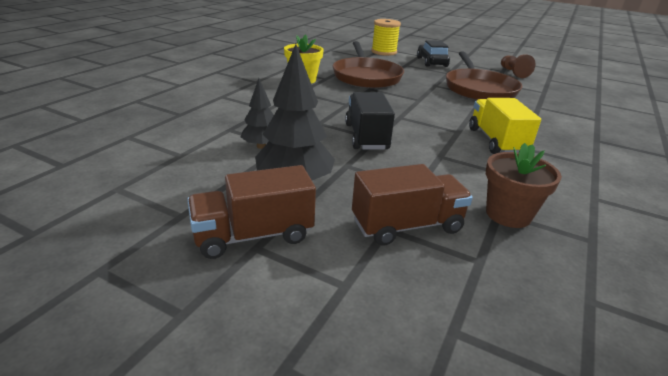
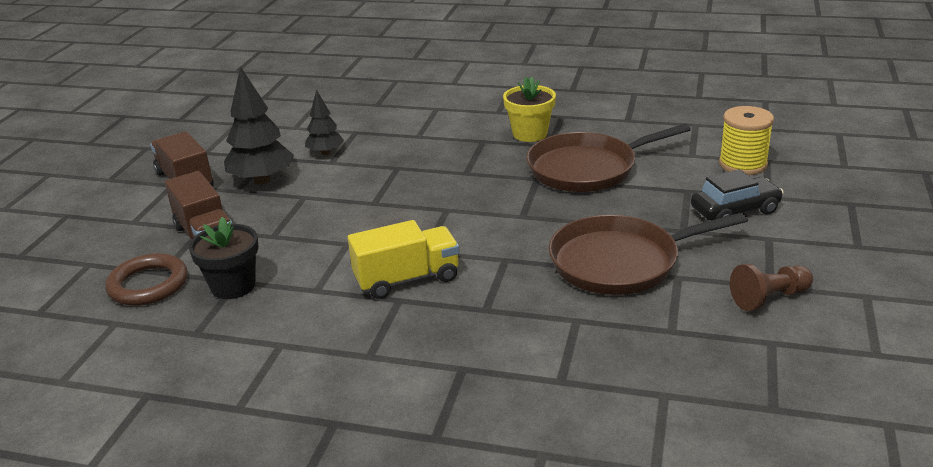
camera: 80 degrees right, 0 degrees up
black truck [345,92,395,150] -> none
brown flower pot [486,143,562,228] -> black flower pot [189,217,259,299]
none -> brown ring [105,253,188,306]

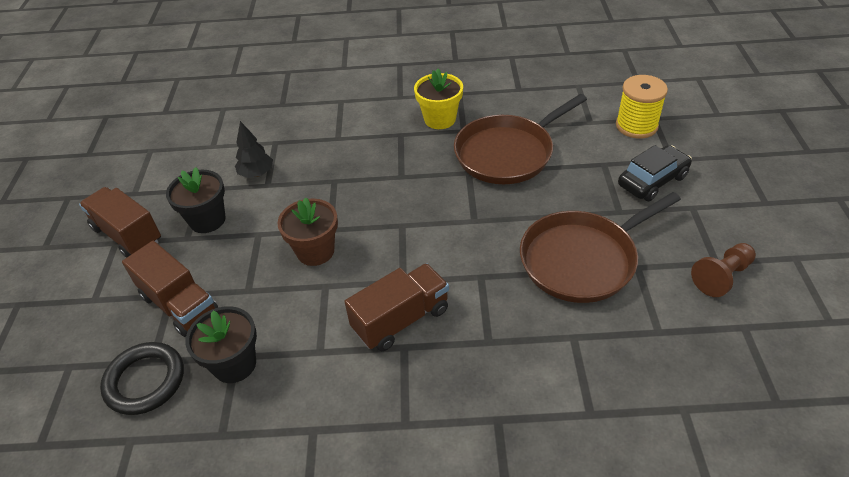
camera: 15 degrees left, 15 degrees up
brown ring [105,253,188,306] -> black ring [100,342,184,415]
black tree [224,66,294,185] -> black flower pot [166,167,226,233]
yellow truck [348,220,460,299] -> brown truck [345,263,449,351]
none -> brown flower pot [277,198,338,266]

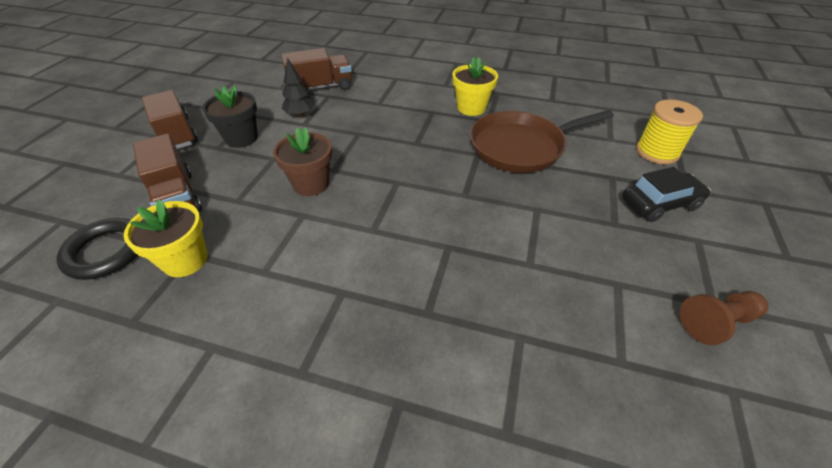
camera: 15 degrees right, 0 degrees up
black flower pot [185,306,257,383] -> yellow flower pot [124,199,208,277]
brown truck [345,263,449,351] -> brown truck moved to [281,48,352,90]
brown pan [520,192,681,303] -> none

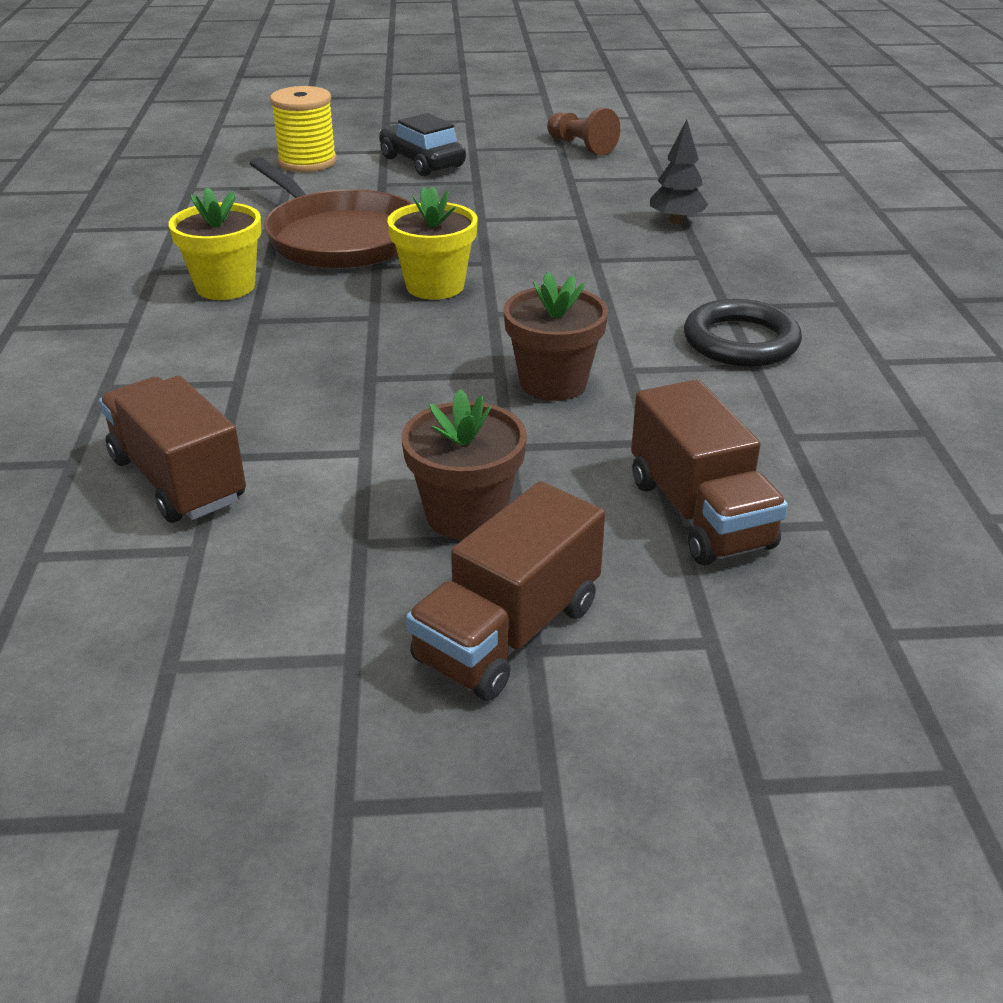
camera: 110 degrees left, 10 degrees down
black ring [56,218,137,280] -> black ring moved to [684,299,802,367]
yellow flower pot [124,199,208,277] -> yellow flower pot moved to [387,186,478,300]
brown truck [133,134,202,212] -> brown truck turned 120 degrees clockwise [631,380,788,565]
black flower pot [202,85,258,148] -> brown flower pot [402,389,527,540]
black tree [281,58,315,117] -> black tree moved to [650,119,708,224]

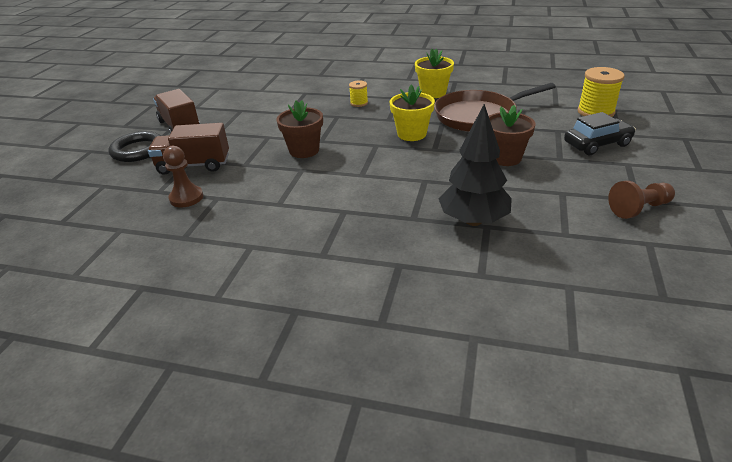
camera: 110 degrees right, 0 degrees up
brown truck [99,376,246,523] -> none
brown flower pot [402,389,527,540] -> brown flower pot moved to [489,105,535,166]
black tree [650,119,708,224] -> black tree [438,104,512,226], size x1.69
black ring [684,299,802,367] -> black ring moved to [108,131,161,162]
none -> brown pawn [163,146,203,207]
none -> yellow spool [349,81,368,107]

